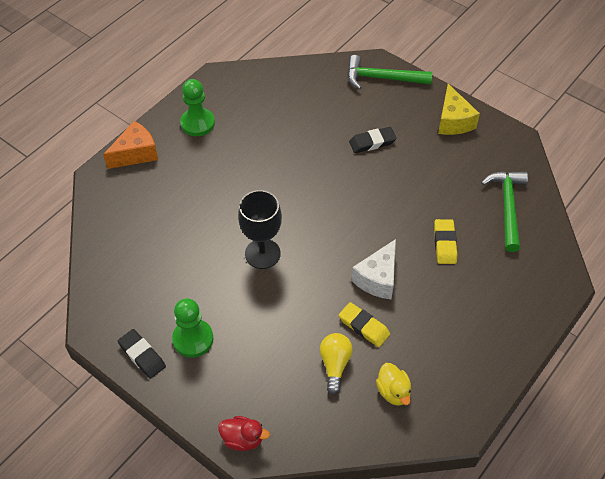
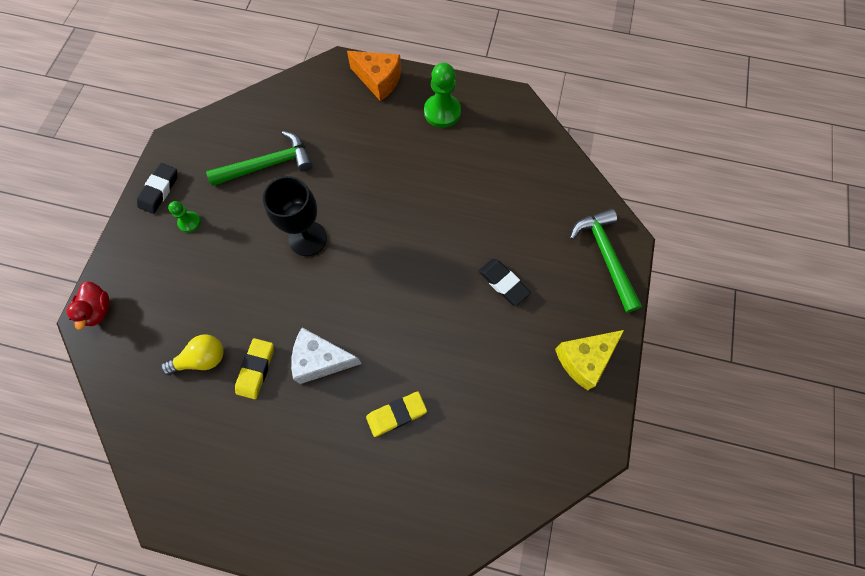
camera: 65 degrees right, 15 degrees up
green pawn [172,298,213,358] -> green pawn [168,201,201,233], size x0.55
yellow duck [376,363,411,406] -> none
green hammer [481,171,528,252] -> green hammer moved to [206,131,313,186]

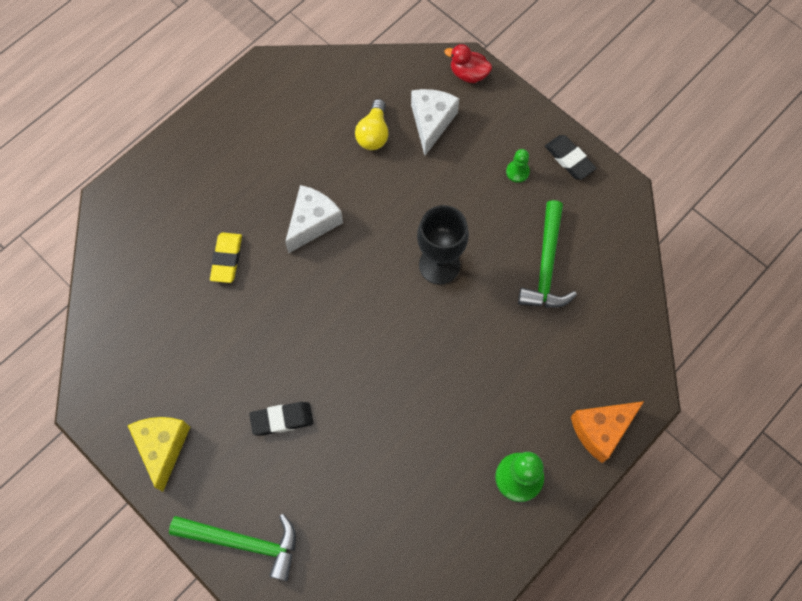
camera: 120 degrees right, 0 degrees up
yellow eraser [235,338,274,399] -> none
none -> white cheese [411,89,459,156]

